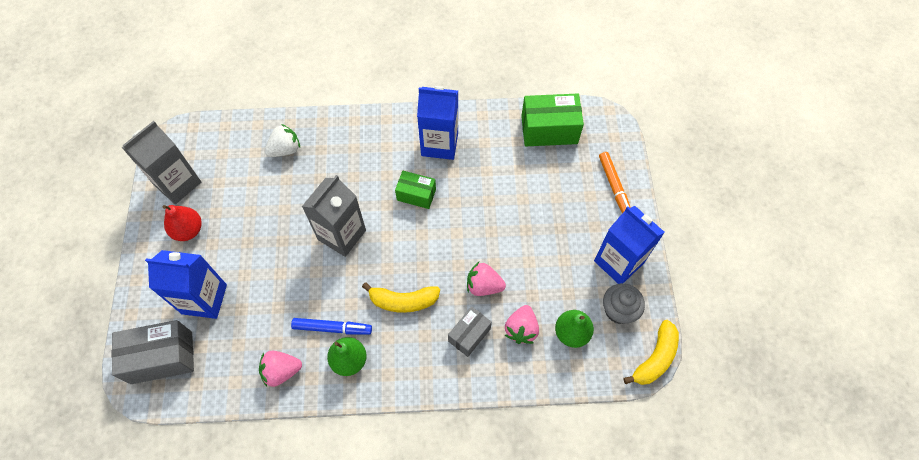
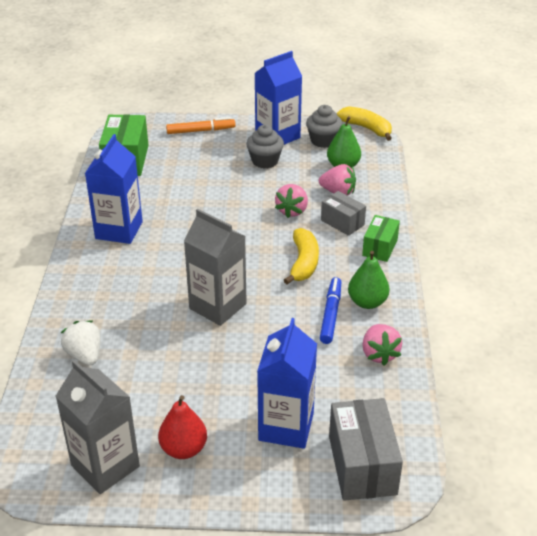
camera: 85 degrees left, 25 degrees down
green box [395,171,436,209] -> green box moved to [362,215,400,262]
none -> grey cupcake [246,124,284,169]

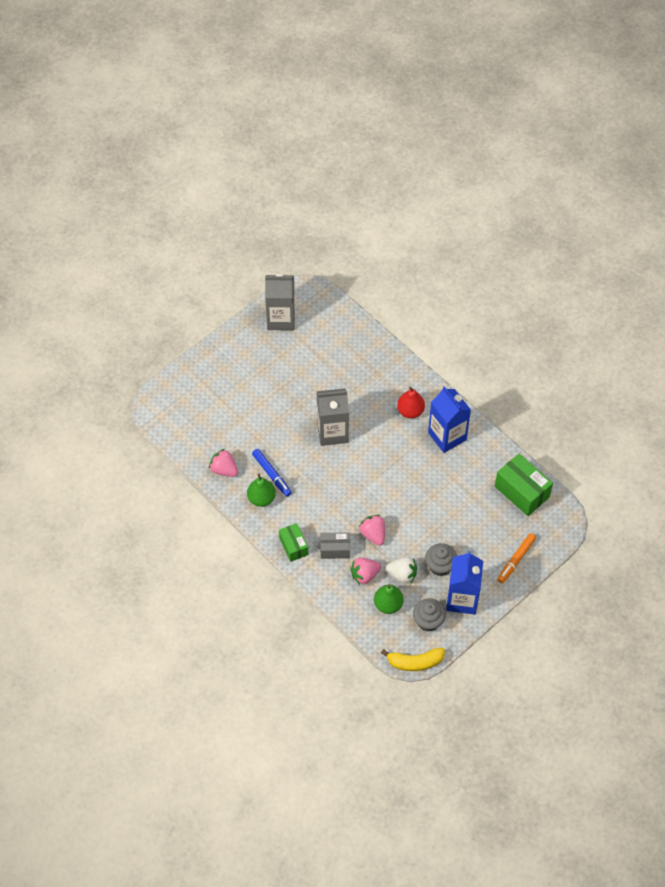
camera: 135 degrees right, 20 degrees up
white strawberry [61,321,101,365] -> white strawberry moved to [386,557,417,584]
red pear [158,395,207,459] -> red pear moved to [397,386,425,418]
blue carton [257,318,317,449] -> none
yellow banana [284,228,319,284] -> none
grey box [329,398,403,501] -> none

